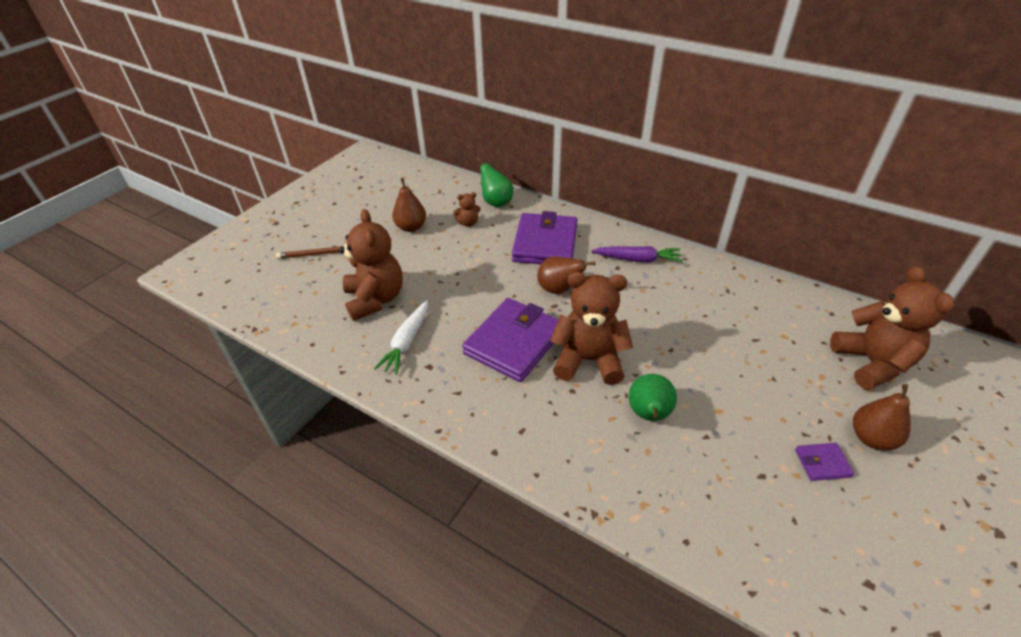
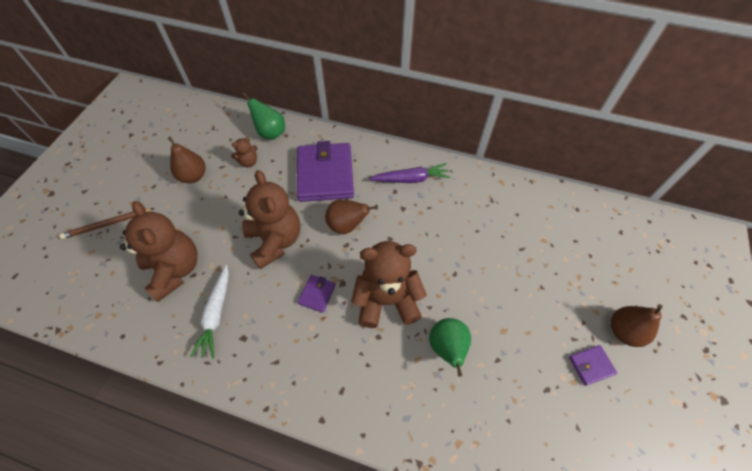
camera: 15 degrees left, 15 degrees up
purple wallet [462,298,559,382] -> purple wallet [298,275,336,313], size x0.43
brown teddy bear [830,266,954,390] -> brown teddy bear moved to [239,170,300,269]

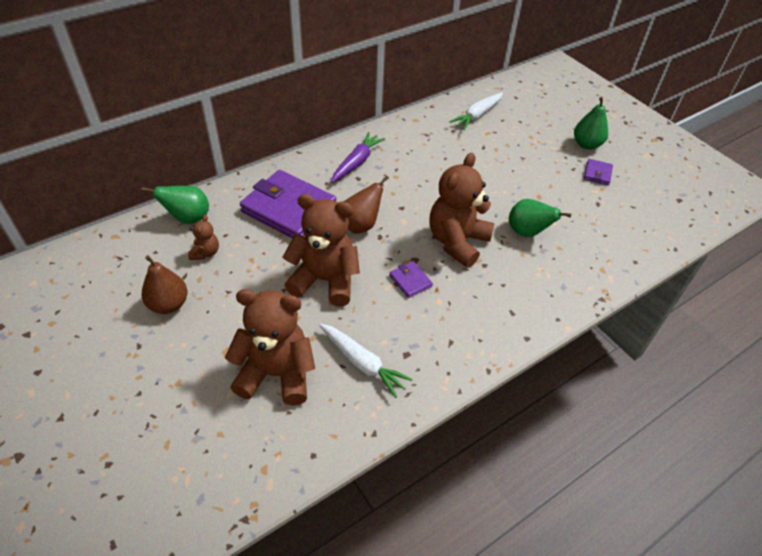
camera: 55 degrees left, 10 degrees down
brown pencil [59,208,154,239] -> none
brown pear [611,304,663,347] -> green pear [574,97,608,150]
none -> white carrot [450,92,503,130]

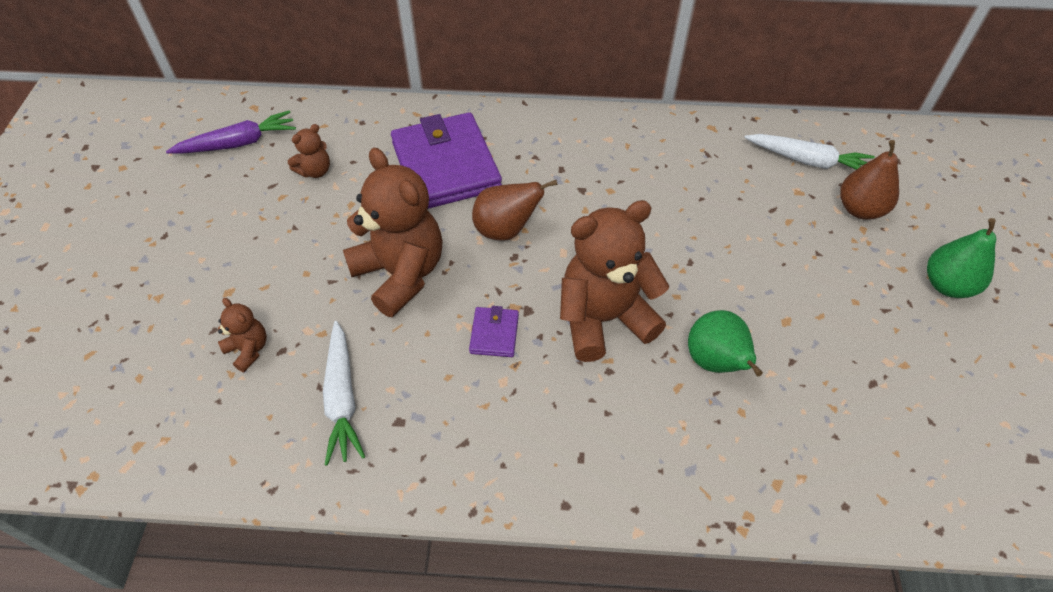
camera: 40 degrees right, 5 degrees up
green pear [141,186,209,224] -> none
brown pear [141,255,187,314] -> brown pear moved to [840,140,899,220]
brown teddy bear [225,289,315,406] -> brown teddy bear [218,298,267,372], size x0.46
purple carrot [331,132,385,183] -> purple carrot moved to [166,110,296,154]
white carrot [450,92,503,130] -> white carrot turned 150 degrees counterclockwise [744,134,875,170]
purple wallet [584,159,613,185] -> none

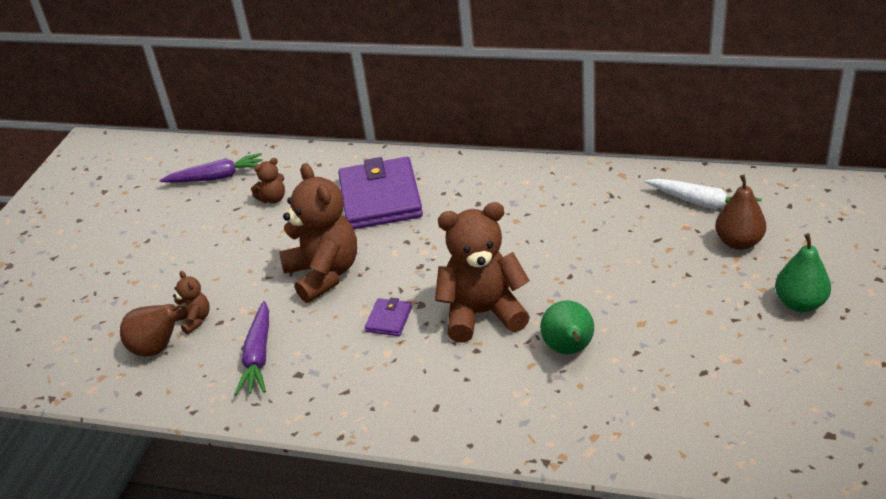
camera: 15 degrees right, 15 degrees down
white carrot [323,321,365,466] -> purple carrot [234,301,269,395]
brown pear [472,180,558,241] -> brown pear moved to [120,302,187,357]

